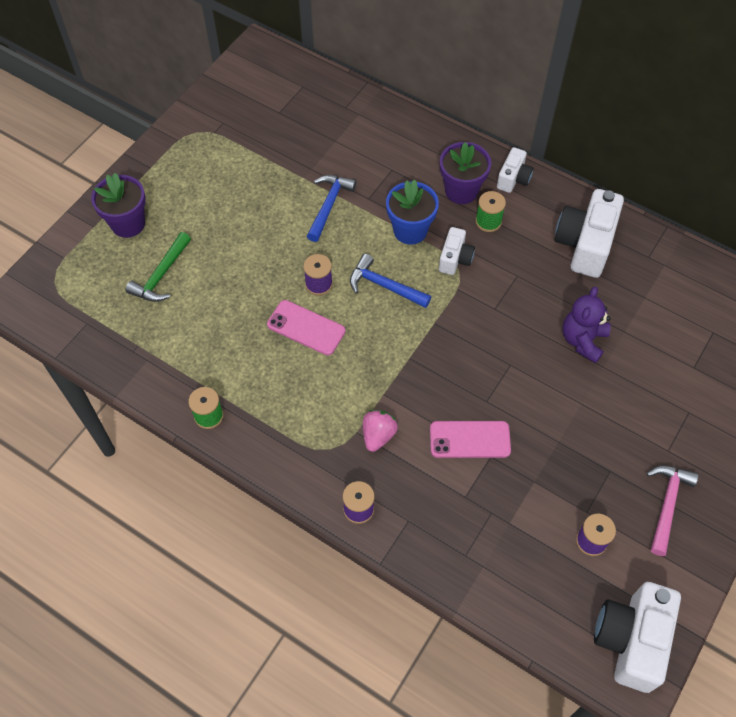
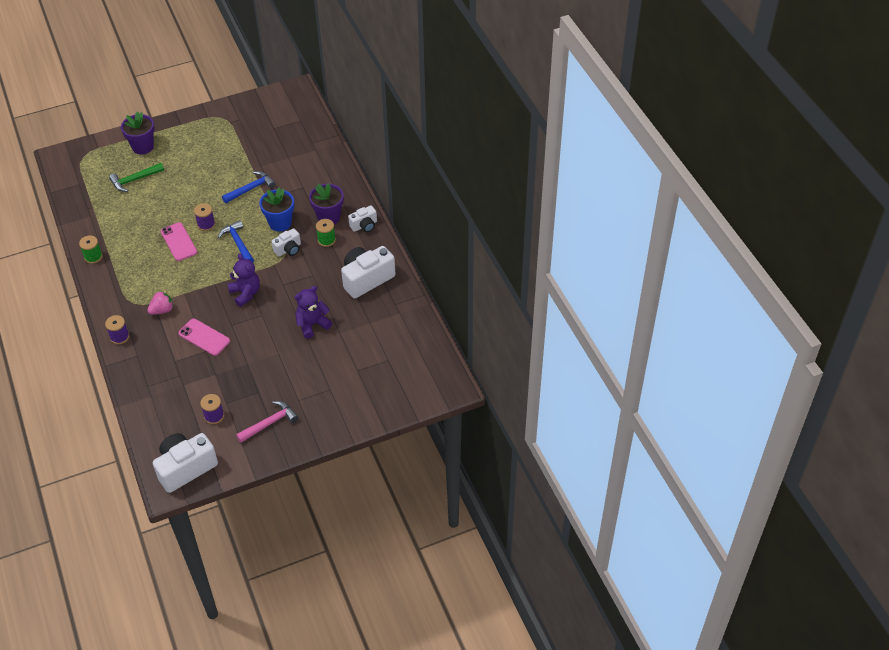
camera: 35 degrees right, 10 degrees down
none -> purple teddy bear [228,253,260,307]

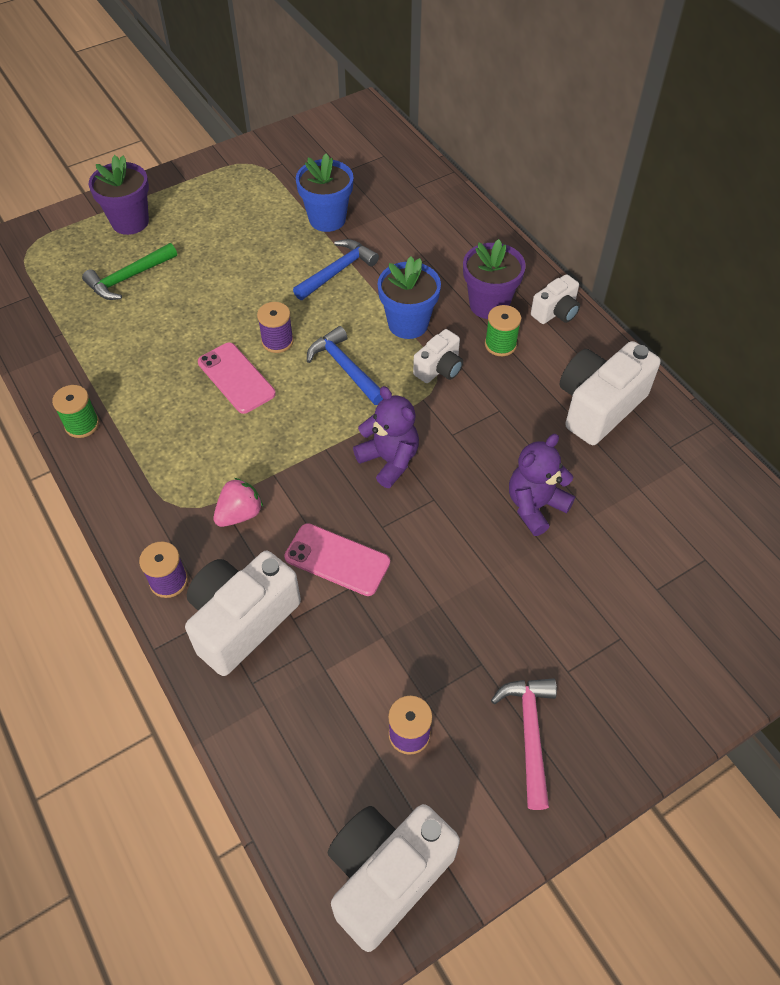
camera: 10 degrees left, 5 degrees up
pink hammer [236,401,298,443] -> pink hammer turned 45 degrees counterclockwise [491,678,557,810]
none -> white camera [185,551,301,676]
none -> blue flower pot [296,153,353,232]

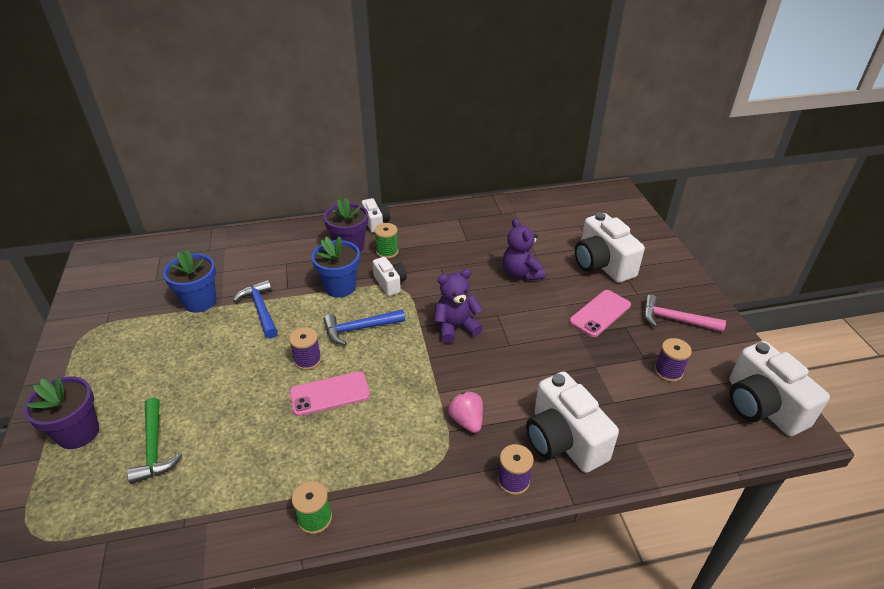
camera: 70 degrees left, 15 degrees down
pink phone [284,523,390,596] -> pink phone moved to [569,290,631,337]
white camera [560,341,661,445] -> white camera moved to [575,212,645,283]

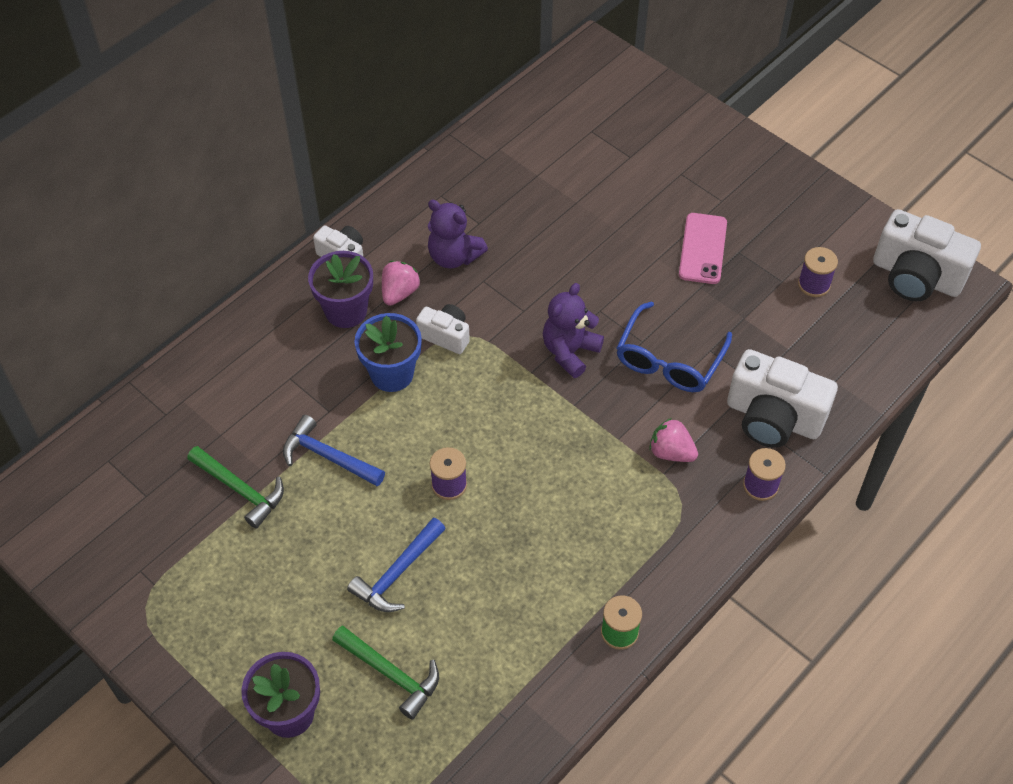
camera: 35 degrees left, 15 degrees up
blue flower pot [163,250,216,312] -> green hammer [187,446,284,529]
pink phone [290,371,370,416] -> none
blue hammer [324,309,405,345] -> blue hammer moved to [347,518,446,612]
green spool [374,223,399,259] -> pink strawberry [382,261,420,306]
purple teddy bear [503,219,545,281] -> purple teddy bear moved to [428,200,488,268]
white camera [575,212,645,283] -> none
pink hammer [643,294,726,332] -> none
none -> blue glasses [616,302,732,392]

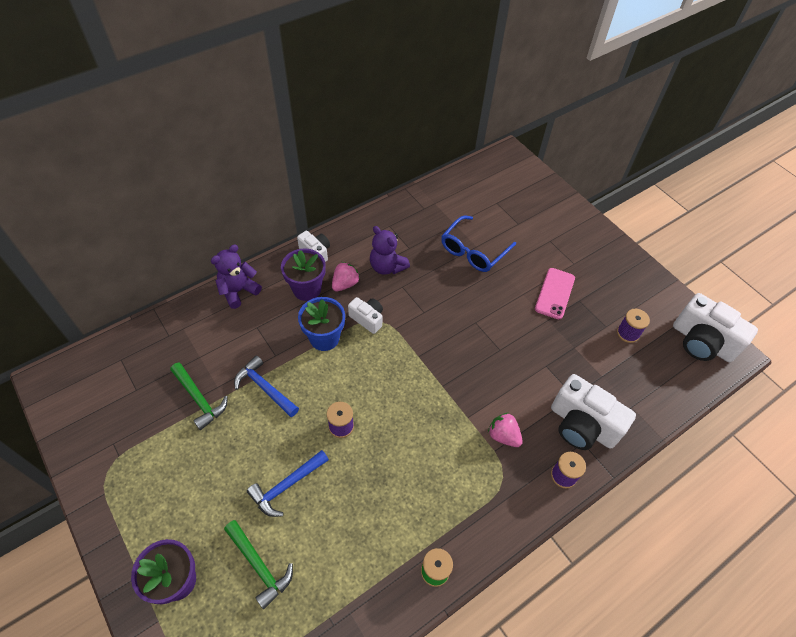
camera: 10 degrees right, 0 degrees up
purple teddy bear [543,283,604,378] -> purple teddy bear moved to [211,245,262,309]
blue glasses [616,302,732,392] -> blue glasses moved to [441,216,516,272]

